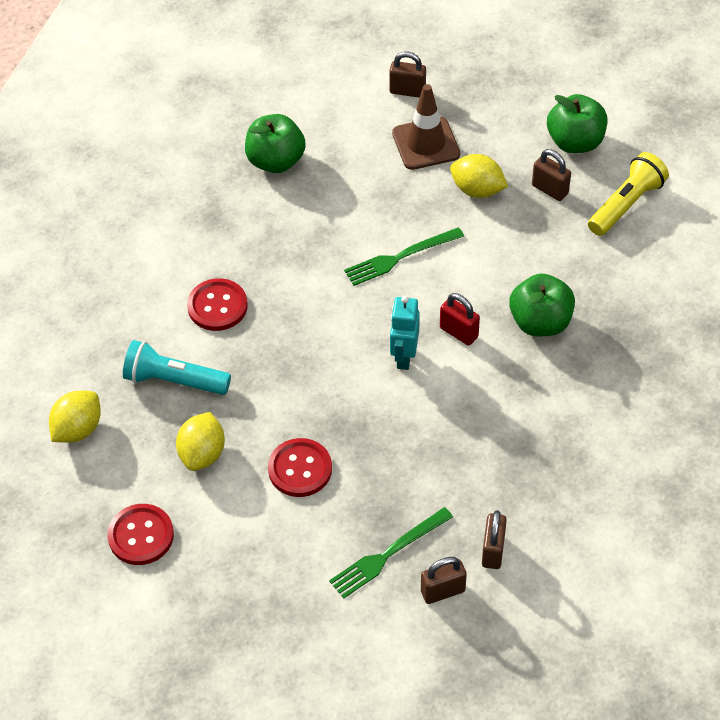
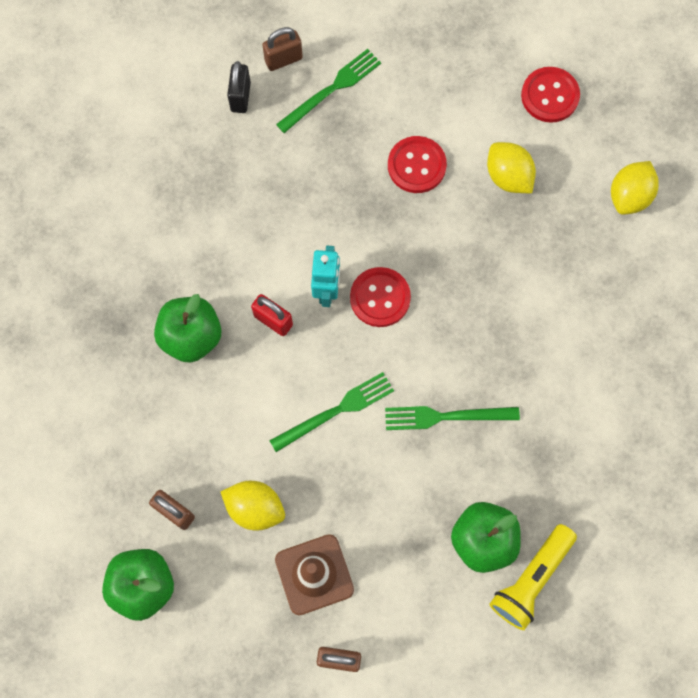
camera: 175 degrees right, 20 degrees up
turquoise flashlight [123,340,231,395] -> none
yellow lemon [176,412,225,471] -> yellow lemon turned 45 degrees counterclockwise [487,142,536,193]
red button [187,278,248,331] -> red button moved to [350,267,411,327]
brown padlock [482,510,507,569] -> black padlock [227,61,251,113]
yellow flashlight [588,152,669,236] -> yellow flashlight moved to [489,524,577,630]
none -> green fork [385,406,520,430]

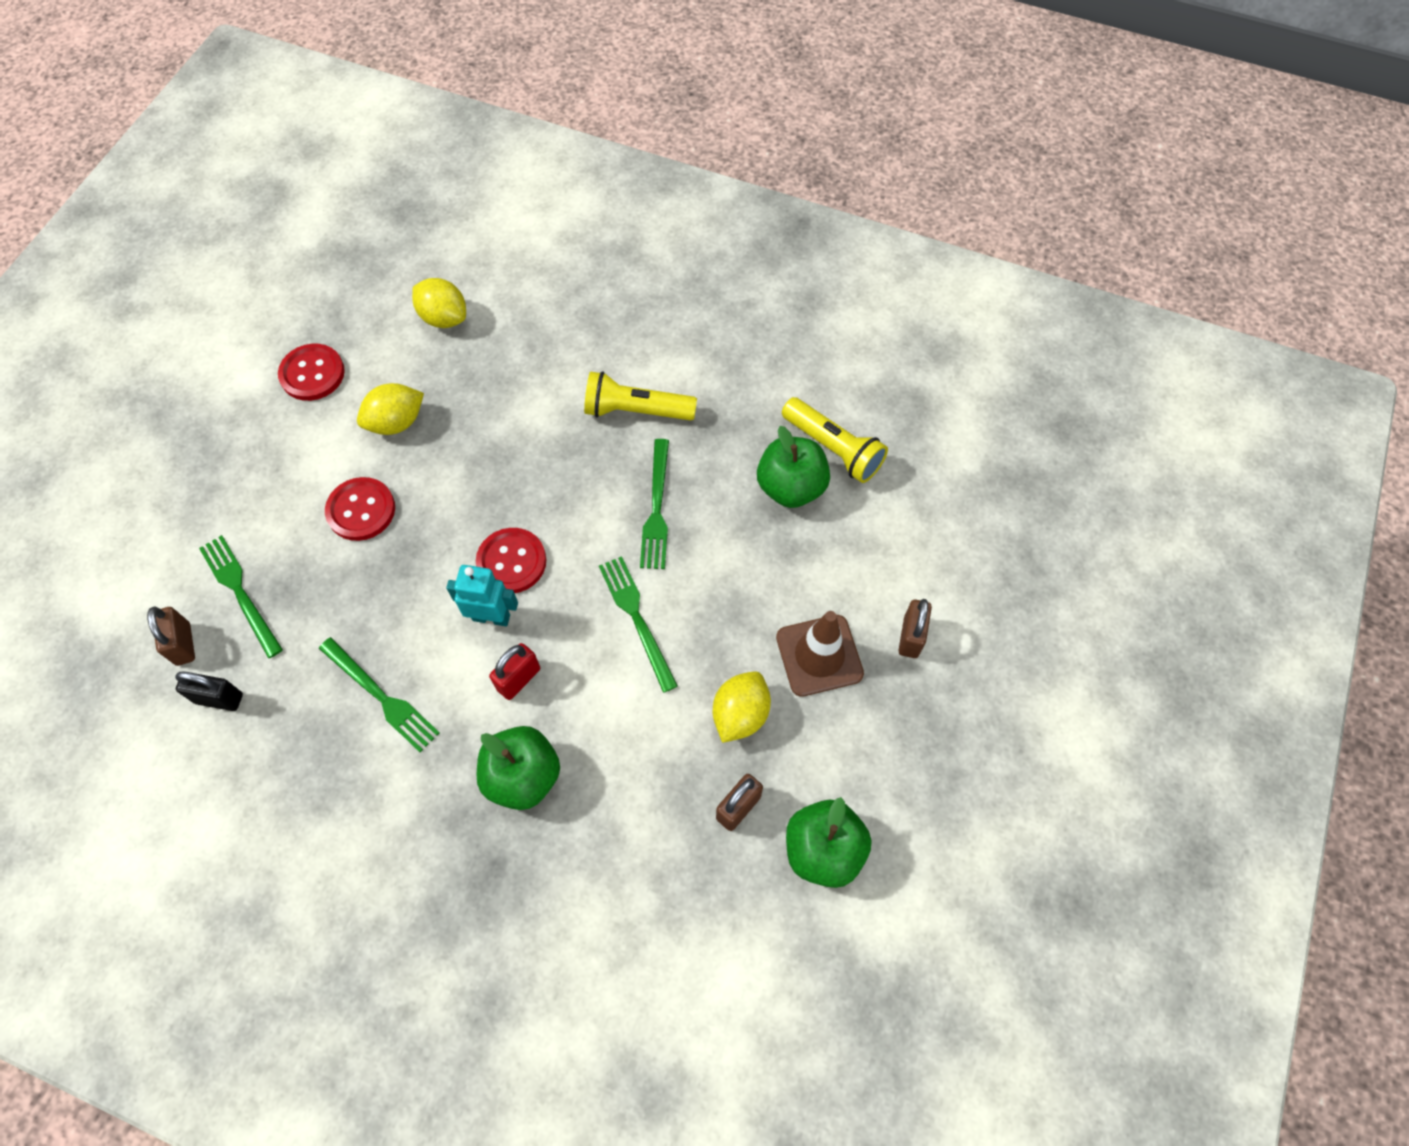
camera: 85 degrees left, 10 degrees down
none -> green fork [319,637,440,752]
none -> yellow flashlight [584,371,697,421]

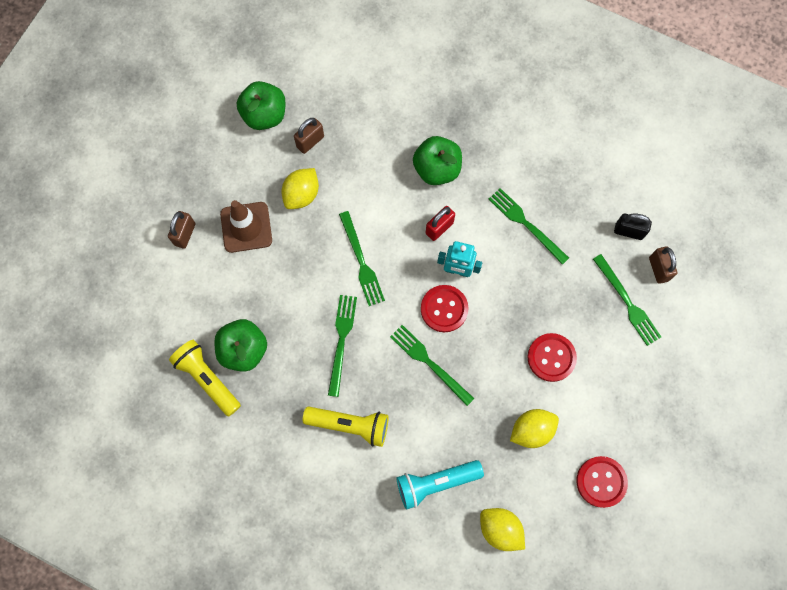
camera: 175 degrees left, 10 degrees up
none -> green fork [390,325,475,406]
none -> turquoise flashlight [397,460,484,510]

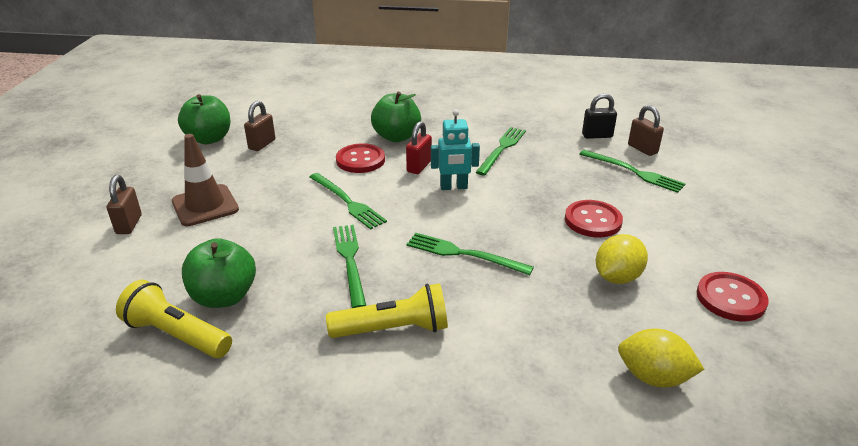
camera: 20 degrees left, 40 degrees down
yellow lemon [281,168,319,209] -> none
turquoise flashlight [397,460,484,510] -> none
red button [421,285,468,332] -> red button moved to [336,143,385,173]
green fork [489,188,569,265] -> green fork turned 90 degrees clockwise [476,127,526,176]

